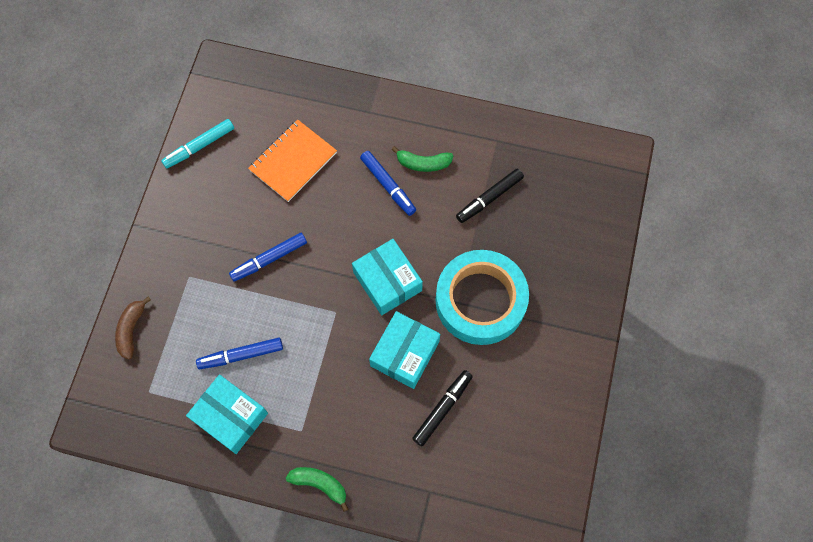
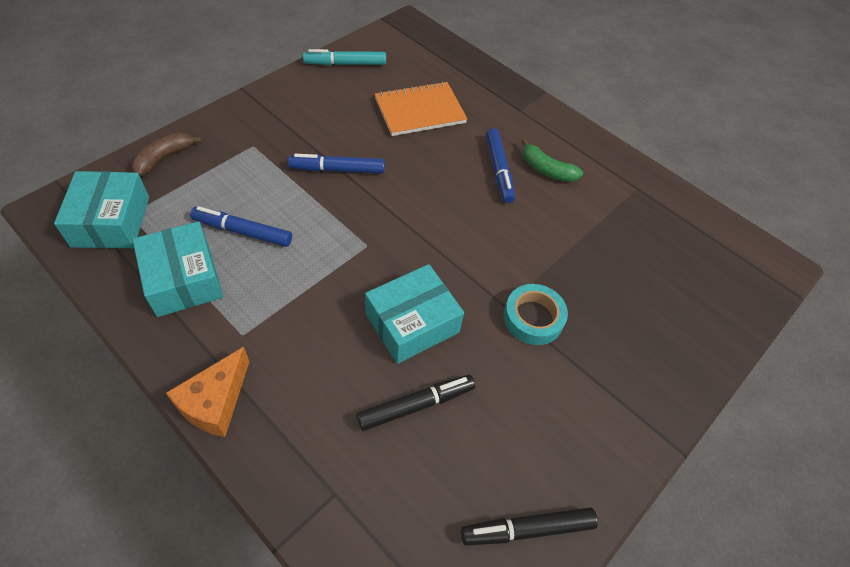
camera: 25 degrees right, 15 degrees down
green banana [286,467,348,512] -> orange cheese [166,347,249,437]
turquoise box [352,239,423,315] -> turquoise box moved to [54,171,149,248]
turquoise tape [436,250,529,345] -> turquoise tape [504,284,568,345], size x0.51
black marker [456,169,524,223] -> black marker moved to [461,507,598,546]

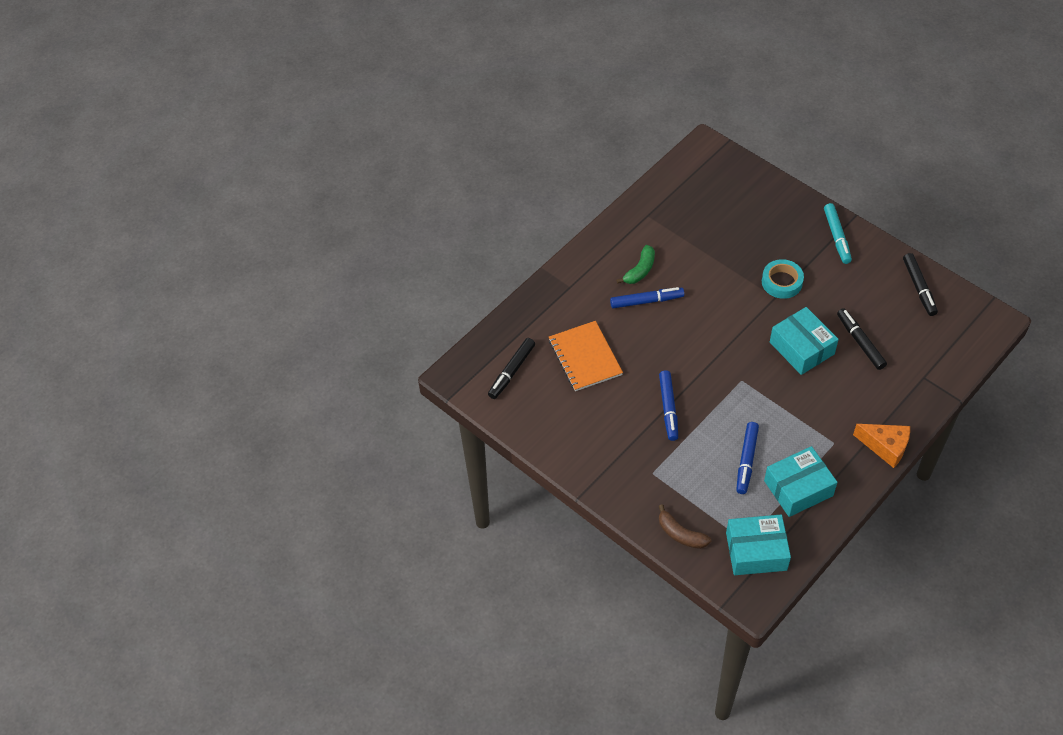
camera: 85 degrees left, 0 degrees up
turquoise marker [303,49,386,65] -> turquoise marker moved to [824,203,852,264]
none -> black marker [488,338,535,399]

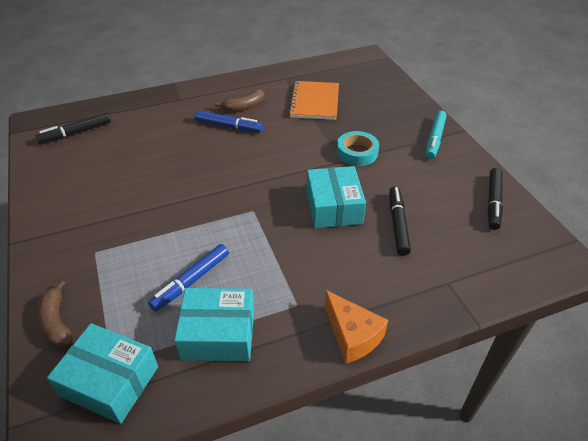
camera: 25 degrees right, 10 degrees down
orange notebook [549,321,623,391] -> orange notebook moved to [288,81,339,120]
green banana [616,245,655,284] -> brown banana [215,89,265,112]
blue marker [659,370,678,441] -> none

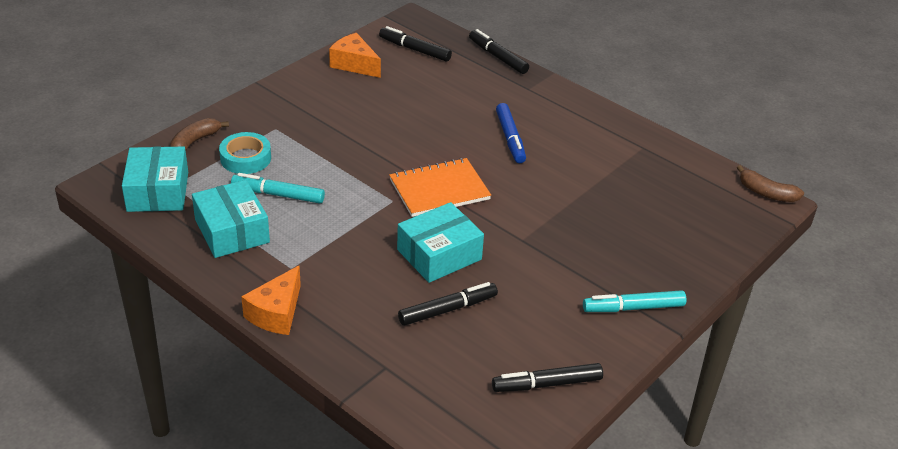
camera: 60 degrees right, 5 degrees down
blue marker [148,244,229,312] -> turquoise marker [231,173,325,204]
brown banana [215,89,265,112] -> brown banana moved to [737,165,804,202]
orange notebook [288,81,339,120] -> orange notebook moved to [389,158,491,217]
turquoise tape [337,131,379,166] -> turquoise tape moved to [219,132,271,174]
none -> orange cheese [329,33,381,78]
none -> black marker [469,29,529,74]

